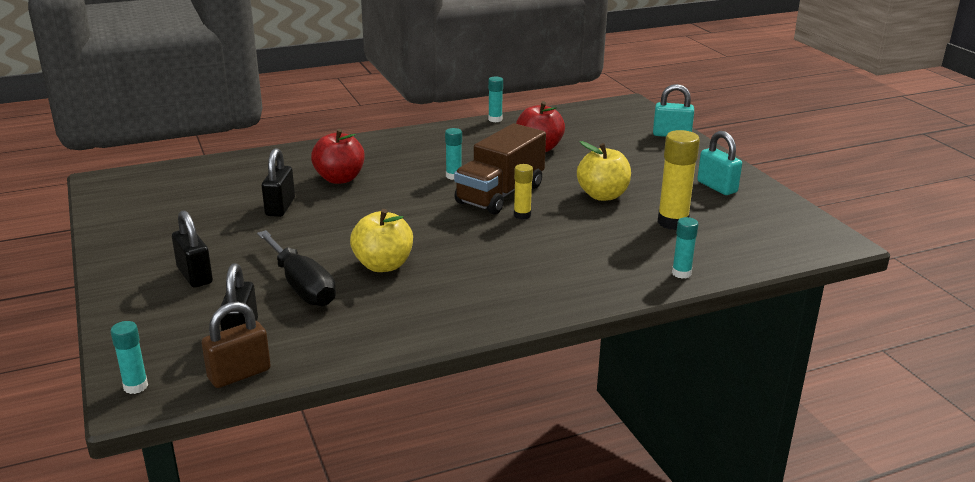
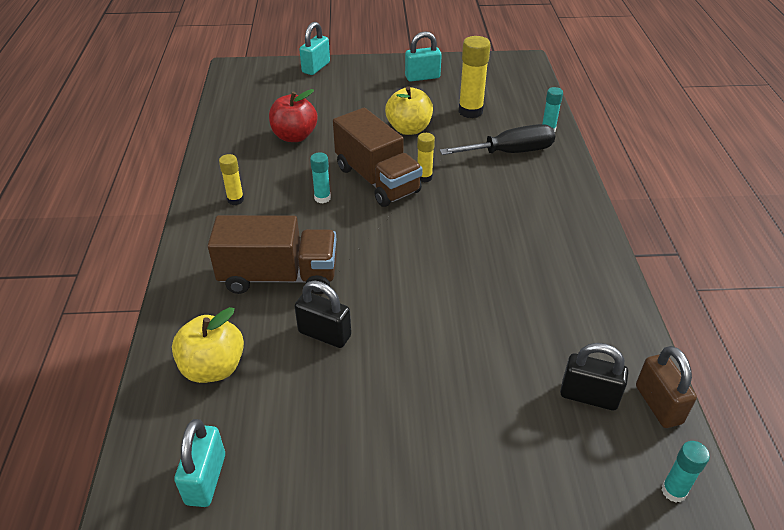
camera: 70 degrees left, 15 degrees up
black padlock [172,210,213,288] -> none
black screwdriver [257,230,336,306] -> black screwdriver moved to [440,124,555,155]
red apple [311,129,365,184] -> brown truck [208,215,336,294]
yellow apple [350,209,413,272] -> yellow apple moved to [172,307,244,383]
turquoise glue stick [488,77,503,122] -> none
none -> turquoise padlock [174,419,225,507]
none -> yellow glue stick [219,154,244,205]

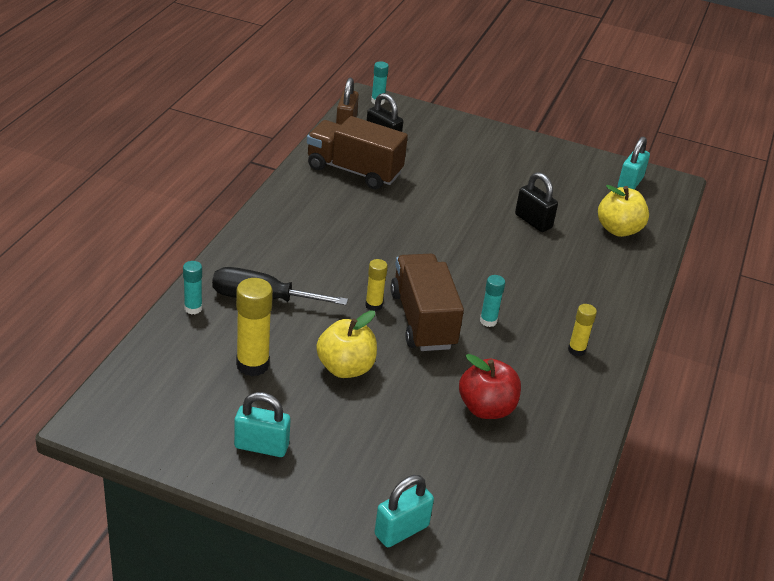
camera: 160 degrees left, 5 degrees down
brown truck [208,215,336,294] -> brown truck moved to [307,116,408,189]

